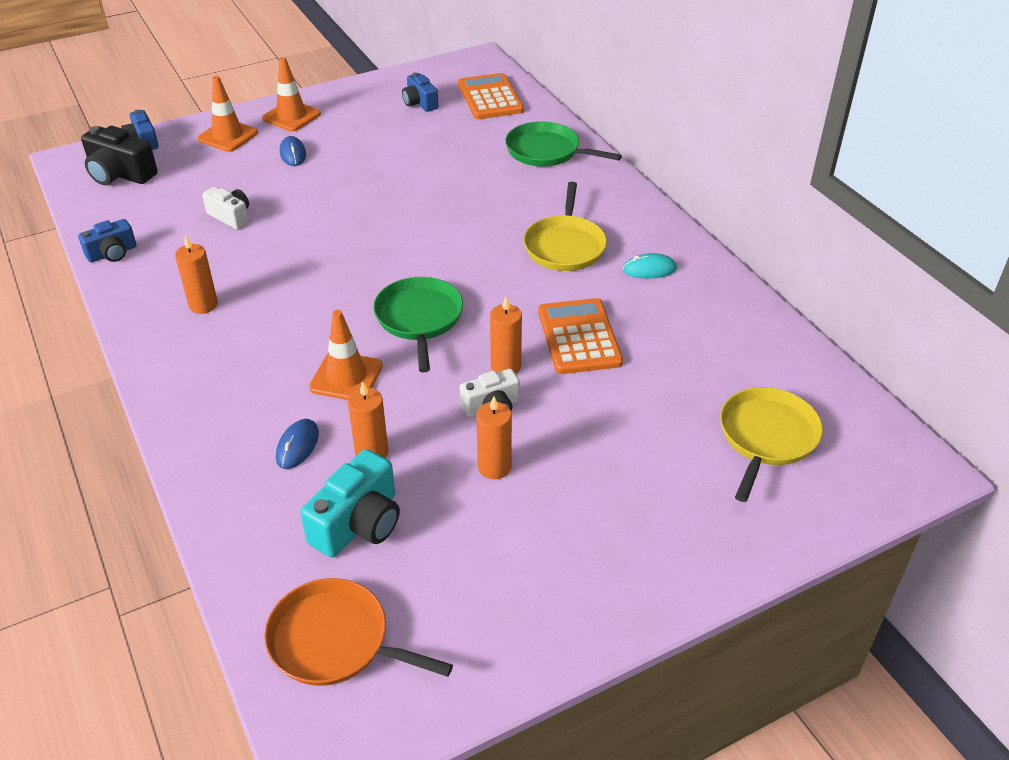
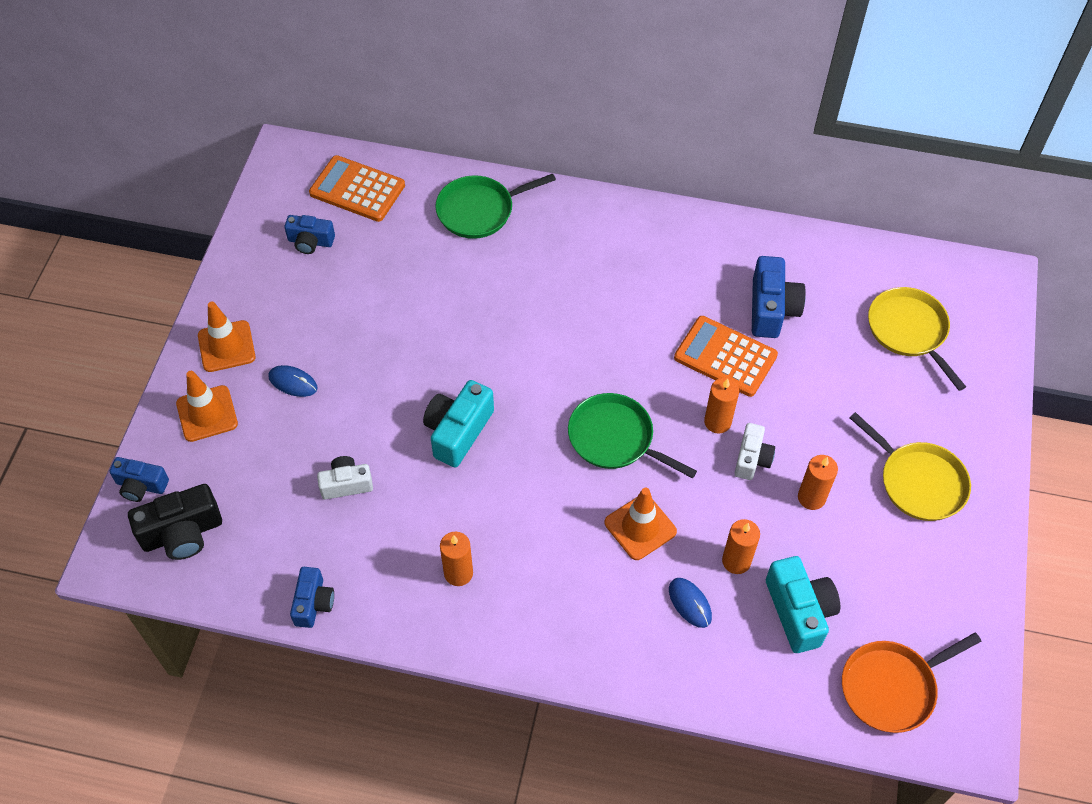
camera: 50 degrees left, 15 degrees up
yellow pan [524,182,607,271] -> yellow pan moved to [850,412,971,521]
turquoise mouse [623,253,677,279] -> none
none -> turquoise camera [423,380,494,468]
none -> blue camera [752,256,806,338]

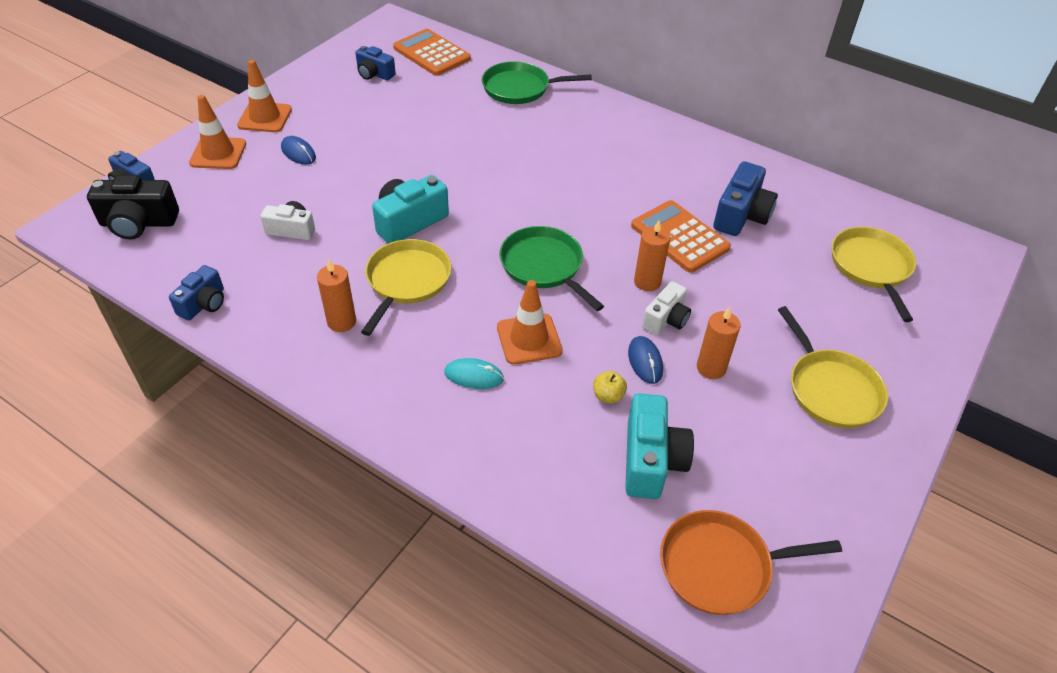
camera: 20 degrees right, 10 degrees down
blue mouse [669,578,712,628] -> blue mouse moved to [628,336,663,384]
orange candle [722,519,760,574] -> yellow apple [593,371,627,404]
none -> yellow pan [361,239,451,336]
none -> turquoise mouse [444,358,504,389]

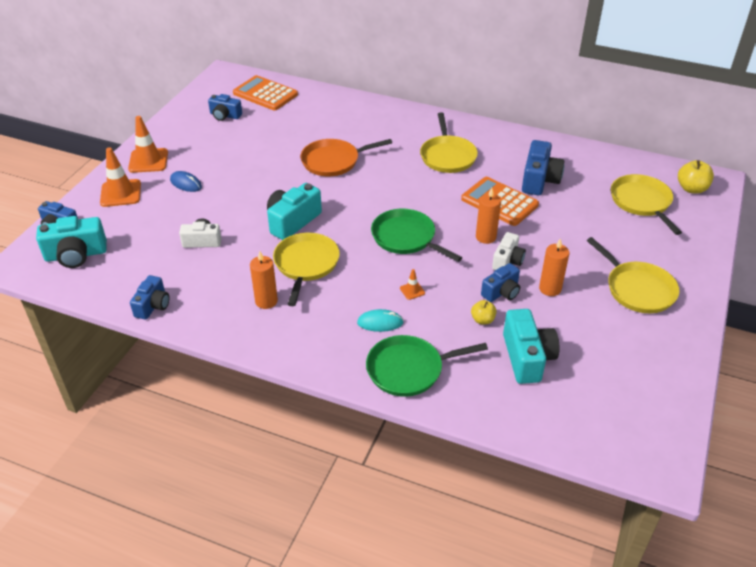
camera: 10 degrees left, 5 degrees down
black camera [87,175,179,239] -> turquoise camera [36,216,107,268]
green pan [482,61,592,104] -> green pan moved to [366,335,488,397]
orange traffic cone [497,280,563,365] -> orange traffic cone [400,269,425,300], size x0.47
blue mouse [628,336,663,384] -> blue camera [481,263,520,302]
orange pan [660,510,842,615] -> orange pan moved to [300,139,392,177]
none -> yellow pan [420,112,478,173]
none -> yellow apple [678,160,714,194]

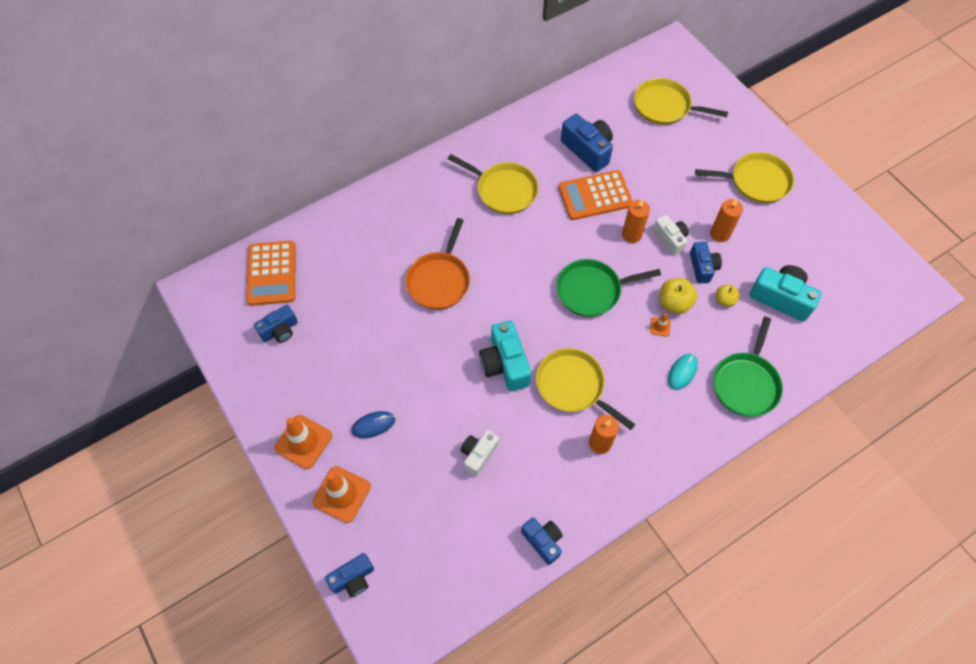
camera: 55 degrees left, 20 degrees up
turquoise camera [36,216,107,268] -> none
orange calculator [233,75,298,110] -> orange calculator turned 75 degrees counterclockwise [246,241,296,306]
yellow apple [678,160,714,194] -> yellow apple moved to [660,278,697,314]

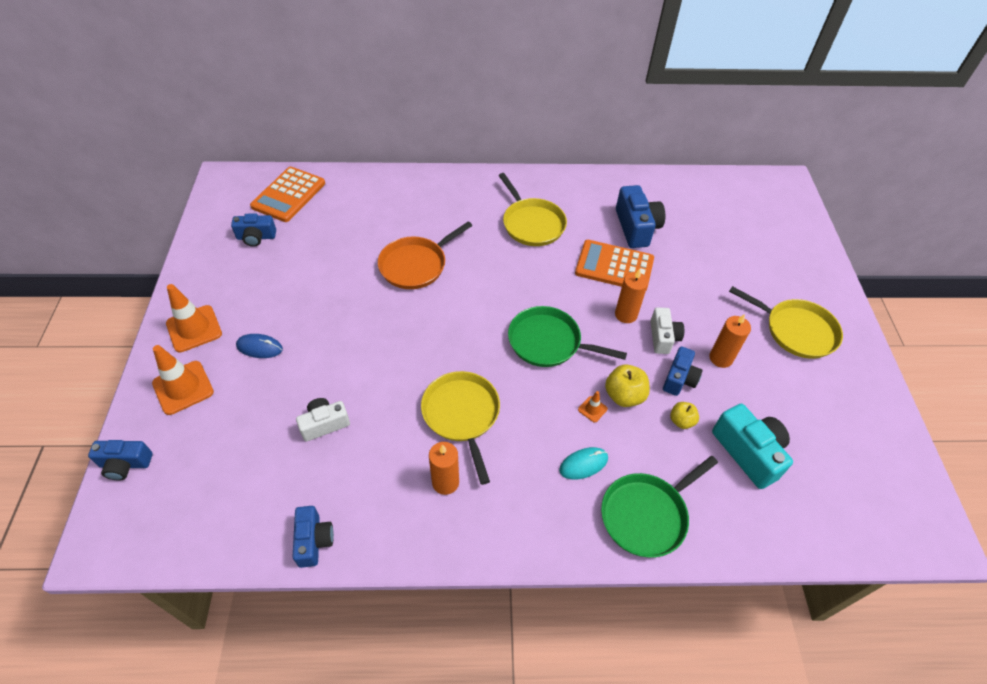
camera: 30 degrees right, 10 degrees down
turquoise camera [479,320,531,391] -> none
yellow pan [634,78,728,125] -> none

